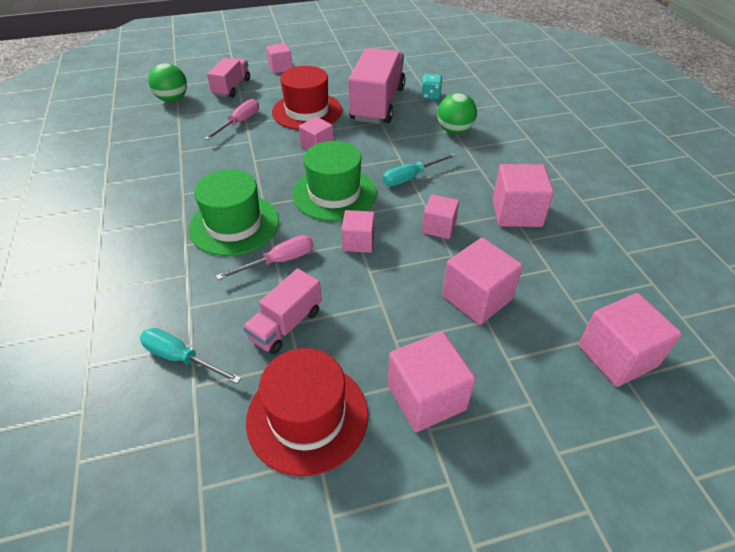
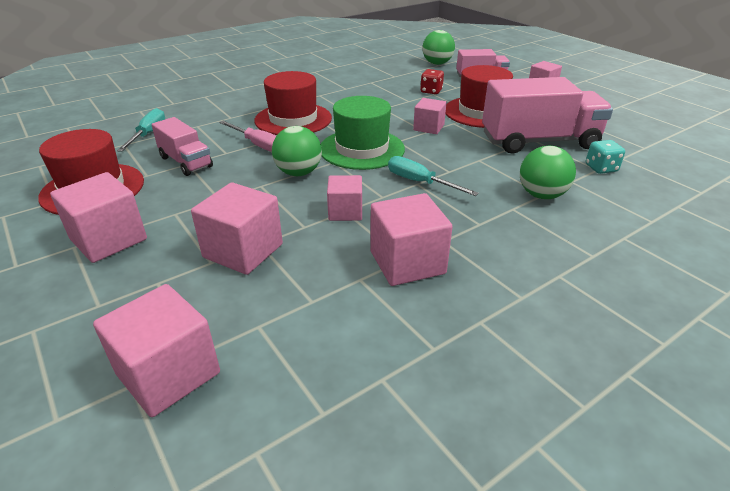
camera: 70 degrees right, 10 degrees down
green hat [189,170,279,256] -> red hat [254,71,332,135]
pink screwdriver [204,99,259,140] -> red dice [420,69,444,94]
pink truck [243,269,322,354] -> pink truck turned 150 degrees counterclockwise [151,117,213,176]
pink cube [341,210,375,253] -> green ball [272,126,322,176]

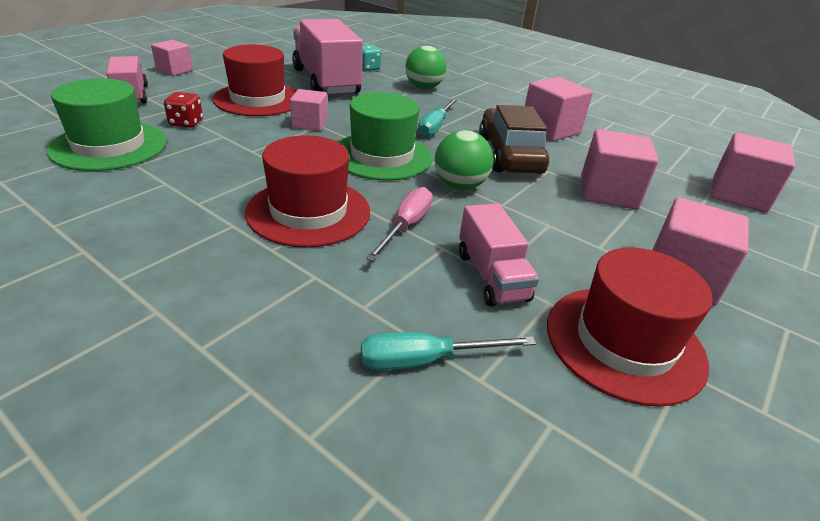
camera: 110 degrees left, 0 degrees up
pink truck [151,117,213,176] -> pink truck turned 135 degrees clockwise [459,203,539,307]
pink cube [327,175,362,221] -> brown car [479,105,549,174]
green ball [422,30,455,65] -> none
none -> green hat [46,78,167,171]

